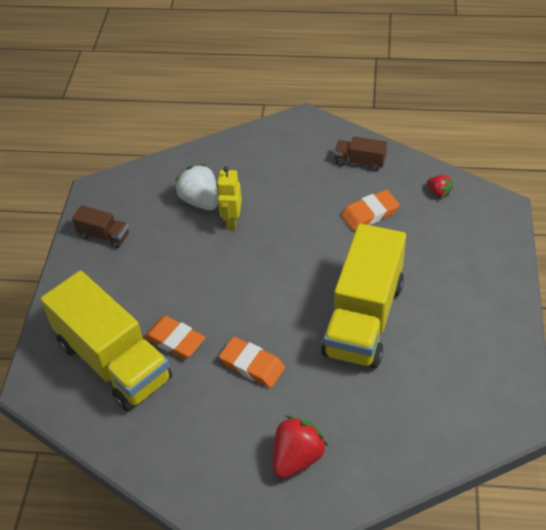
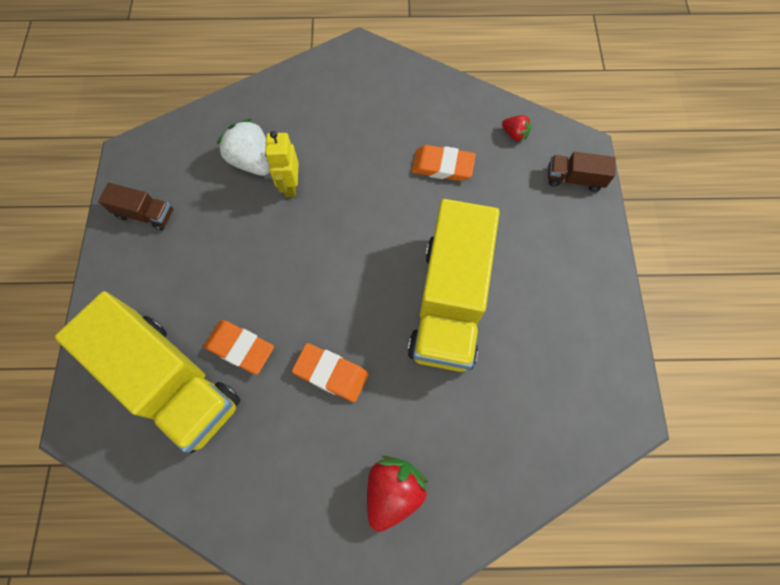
camera: 10 degrees left, 20 degrees up
brown truck [334,137,387,171] -> brown truck moved to [548,152,615,192]
orange eraser [341,190,400,231] -> orange eraser turned 45 degrees clockwise [412,145,476,181]

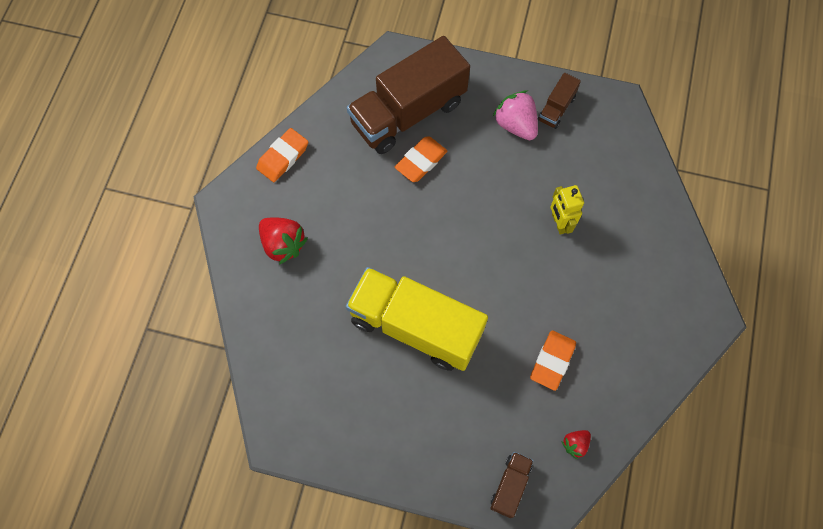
camera: 105 degrees right, 0 degrees up
yellow truck [55,291,240,453] -> brown truck [347,36,470,154]
white strawberry [217,119,270,176] -> none
yellow robot [265,131,299,197] -> yellow robot turned 120 degrees counterclockwise [550,185,584,235]
orange eraser [292,343,369,402] -> orange eraser moved to [256,128,308,182]
none -> pink strawberry [493,91,538,140]

